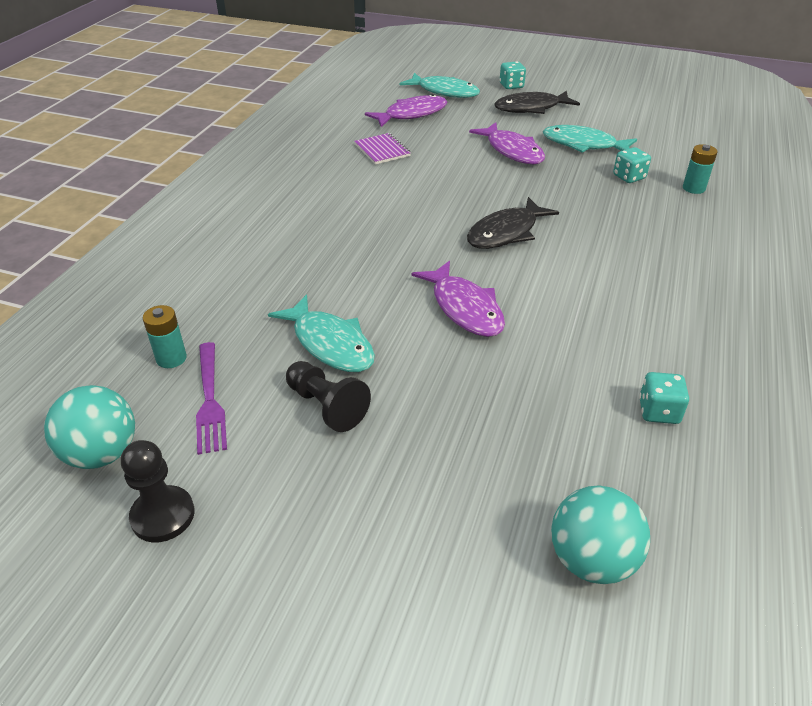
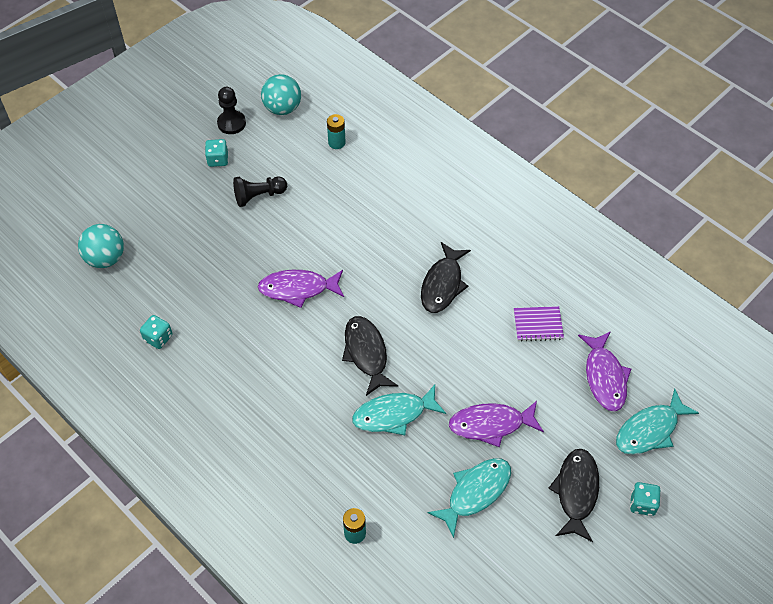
camera: 115 degrees right, 15 degrees up
purple fork [196,342,227,455] -> none
turquoise fish [268,294,375,372] -> turquoise fish moved to [352,385,446,435]
turquoise dice [613,147,651,183] -> turquoise dice moved to [205,139,228,167]
none -> black fish [421,242,471,313]

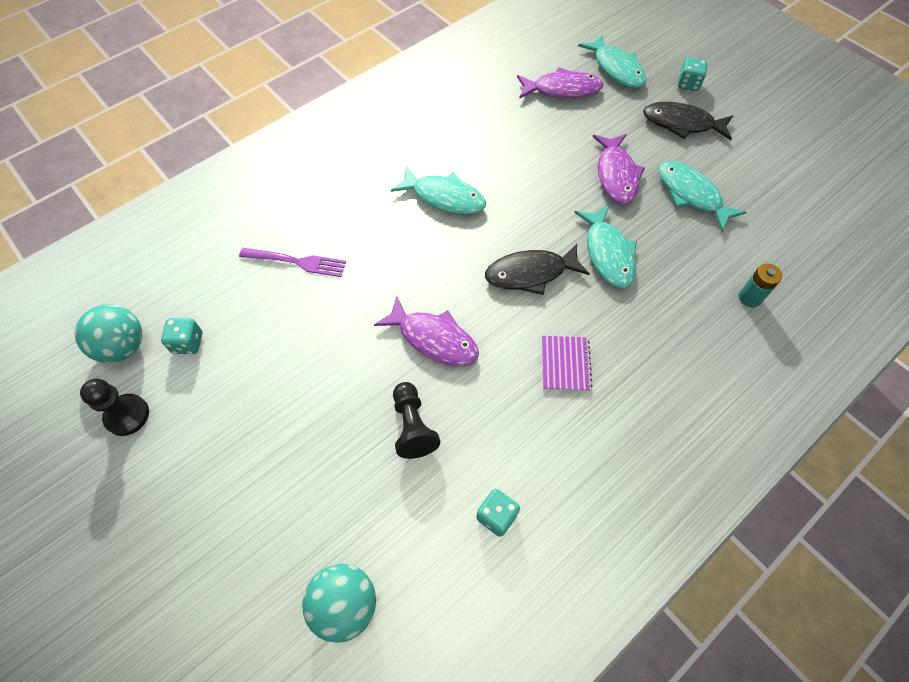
camera: 85 degrees left, 5 degrees up
turquoise dice [205,139,228,167] -> turquoise dice moved to [161,318,203,354]
black pawn [233,176,287,207] -> black pawn moved to [393,382,440,459]
purple fish [258,270,344,308] -> purple fish turned 60 degrees counterclockwise [374,296,479,367]
turquoise battery [327,114,346,149] -> none
black fish [421,242,471,313] -> turquoise fish [391,166,486,215]
purple notebook [514,306,564,342] -> purple notebook moved to [542,336,592,391]
none -> purple fork [239,248,346,277]

